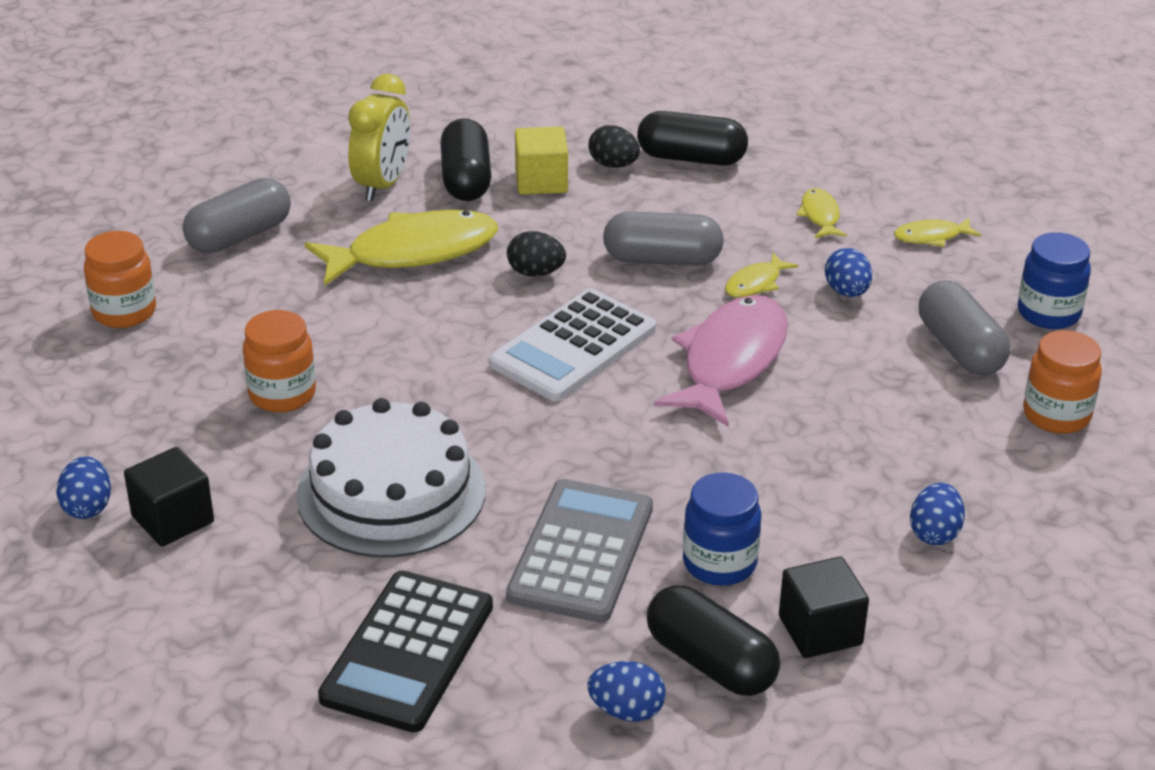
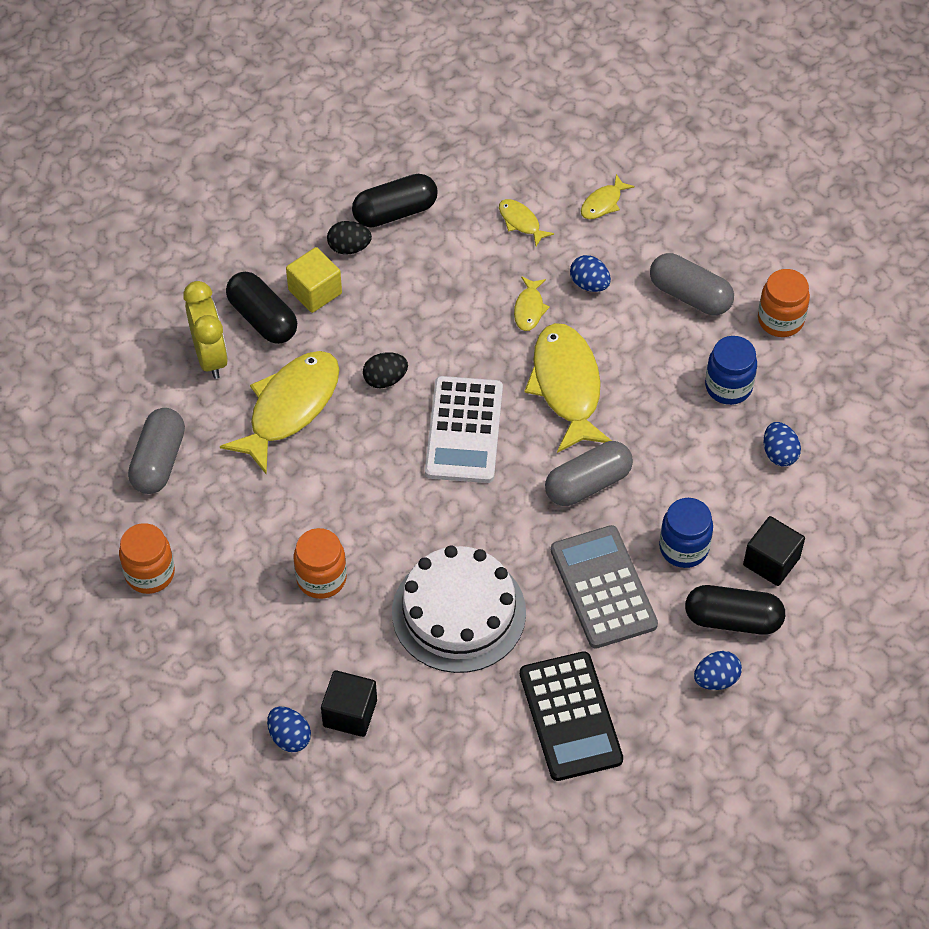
camera: 35 degrees left, 20 degrees up
grey capsule [603,211,724,266] -> grey capsule moved to [545,441,633,506]
pink fish [654,295,788,427] -> yellow fish [524,323,612,453]
blue jar [1018,232,1091,329] -> blue jar moved to [705,336,757,405]

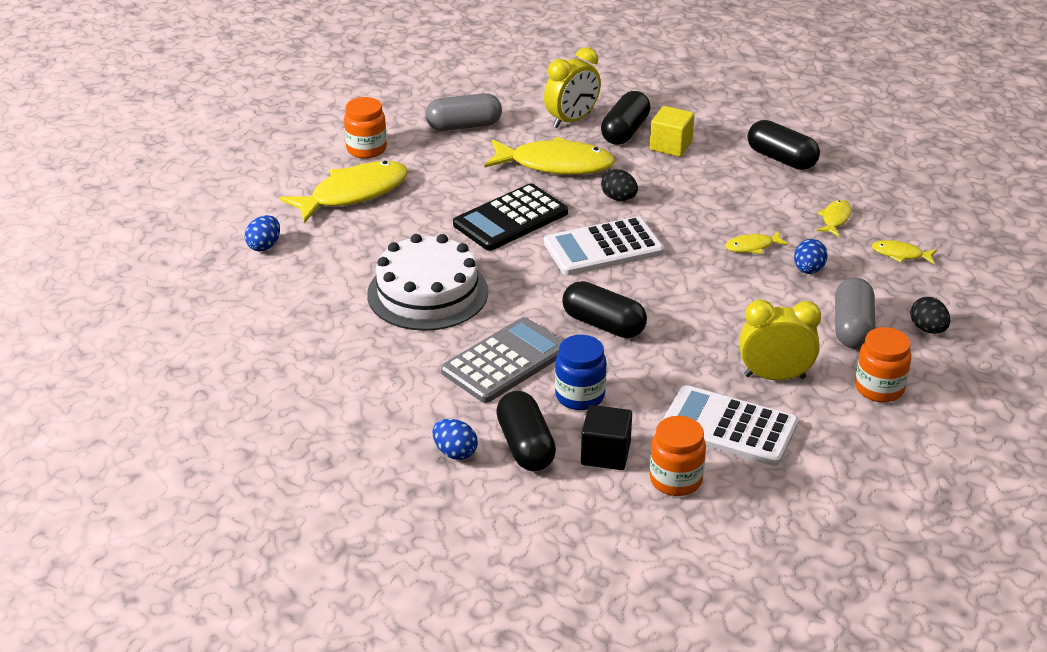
camera: 65 degrees right, 20 degrees down
orange jar [294,528,347,599] -> orange jar moved to [650,416,706,496]
black cube [321,670,377,737] -> none
black egg [327,221,372,255] -> black egg moved to [910,297,950,334]
black calculator [520,651,623,781] -> black calculator moved to [453,183,568,251]
yellow fish [524,323,612,453] -> yellow fish moved to [280,161,408,223]
grey capsule [545,441,633,506] -> black capsule [562,281,647,338]
blue jar [705,336,757,405] -> yellow clock [740,300,821,380]
blue egg [764,422,801,466] -> white calculator [663,385,798,466]

